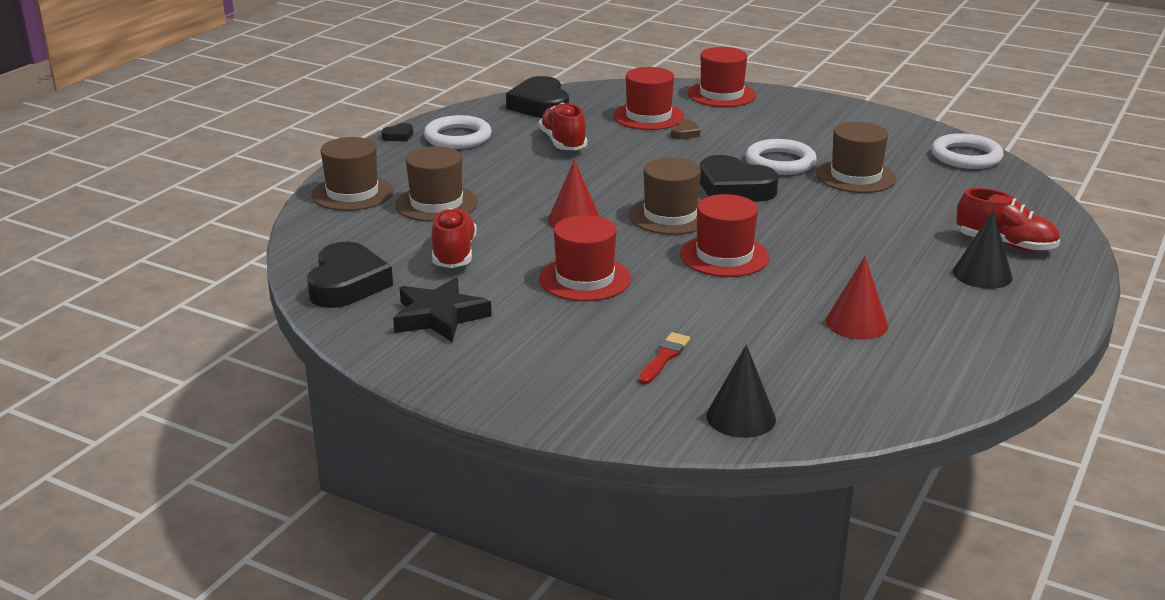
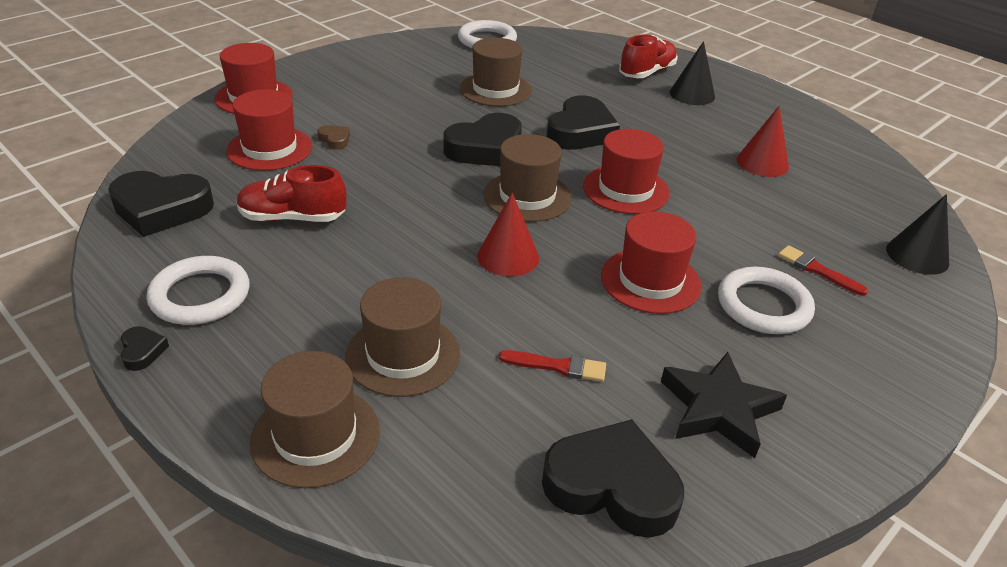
camera: 75 degrees left, 10 degrees up
red shoe [432,208,477,268] -> red brush [499,350,606,382]
white ring [746,139,817,175] -> white ring moved to [718,267,815,334]
none -> black heart [546,95,620,150]

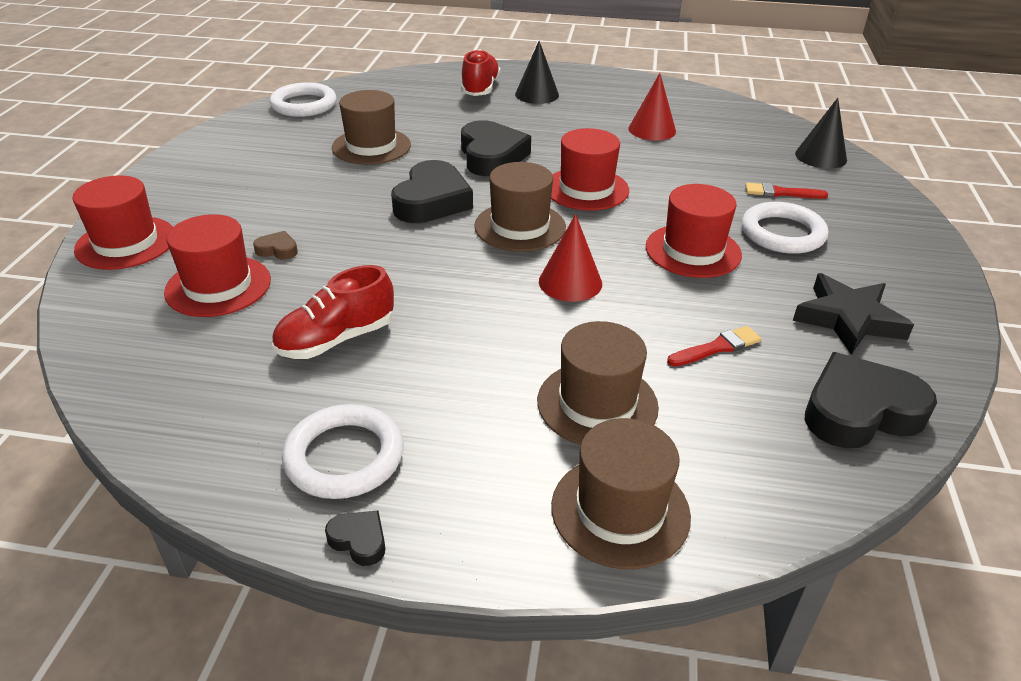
camera: 35 degrees left, 0 degrees up
black heart [108,171,214,237] -> none

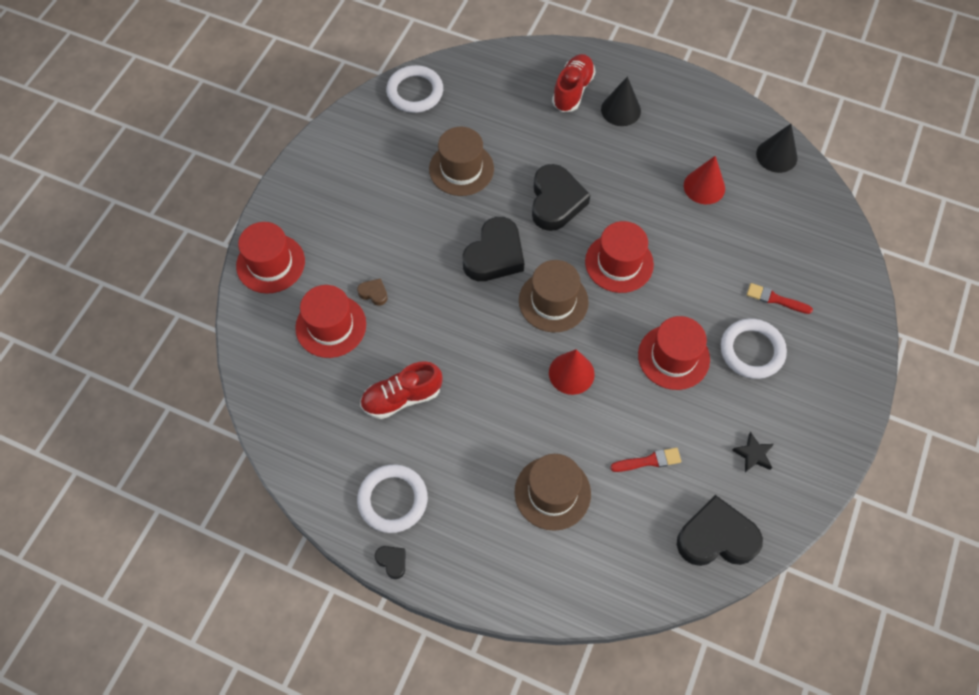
camera: 15 degrees right, 25 degrees up
brown hat [551,418,691,569] -> none
black star [793,273,914,355] -> black star [732,432,774,472], size x0.54
black cone [795,98,847,169] -> black cone moved to [756,124,797,173]

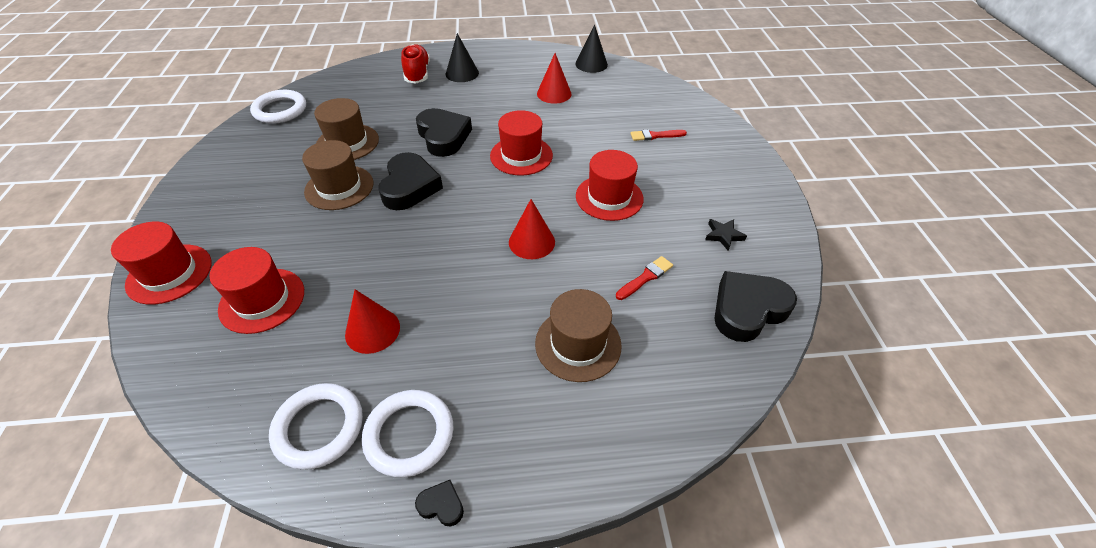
camera: 30 degrees left, 15 degrees down
brown heart [357,278,388,306] -> none
red shoe [360,361,443,419] -> red cone [345,289,400,354]
brown hat [519,260,589,332] -> brown hat moved to [302,140,374,210]
white ring [721,318,787,379] -> white ring moved to [269,383,363,470]

